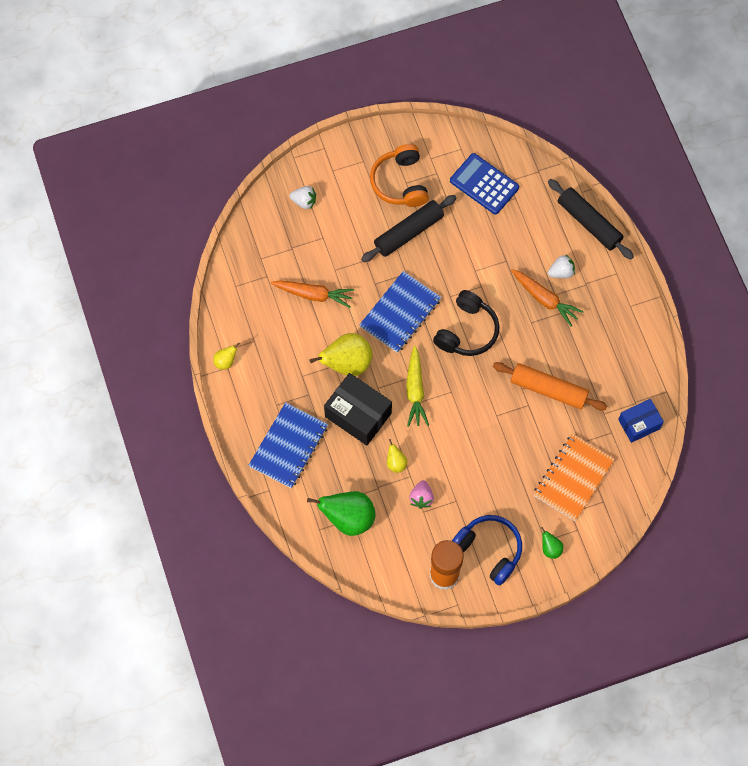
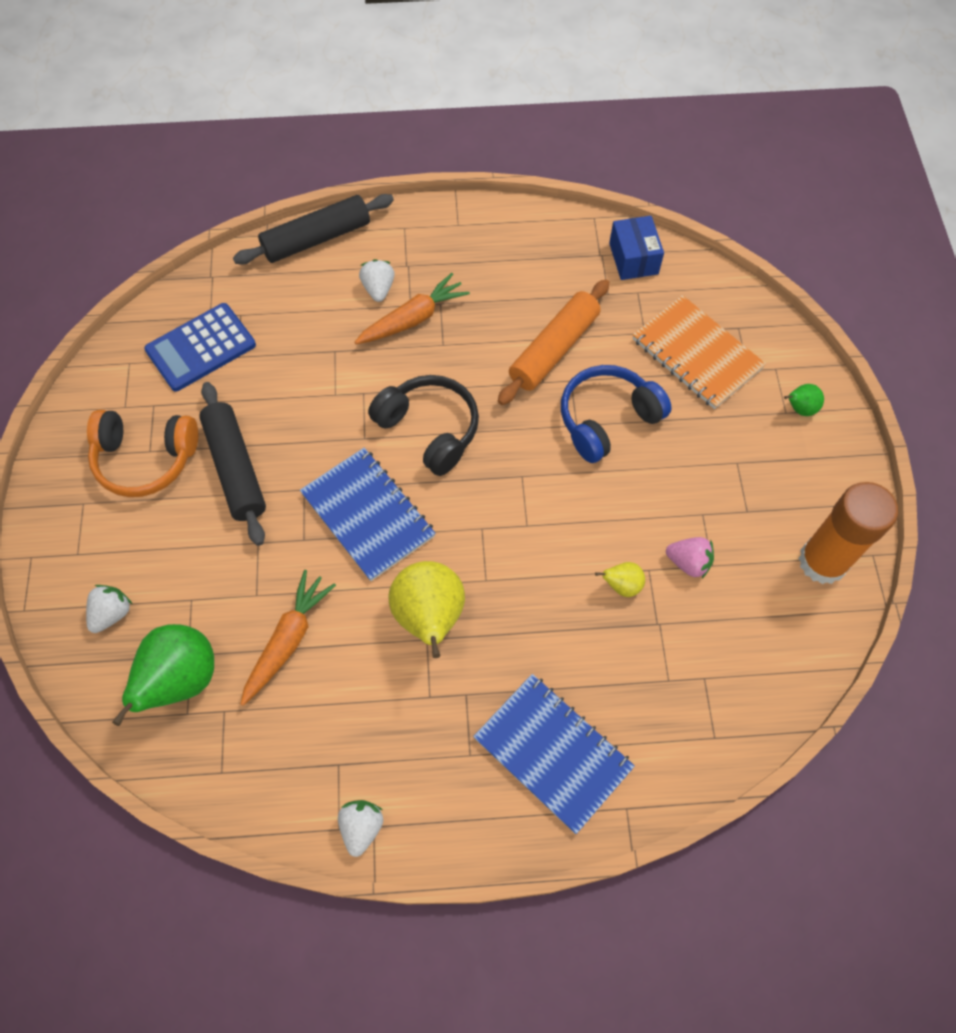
camera: 75 degrees left, 5 degrees down
yellow pear [213,343,240,370] -> white strawberry [338,800,383,857]
green pear [307,491,375,536] -> green pear moved to [112,624,214,726]
black box [324,373,392,445] -> none
yellow carrot [406,346,429,427] -> none
blue headphones [452,515,522,585] -> blue headphones moved to [561,365,671,463]

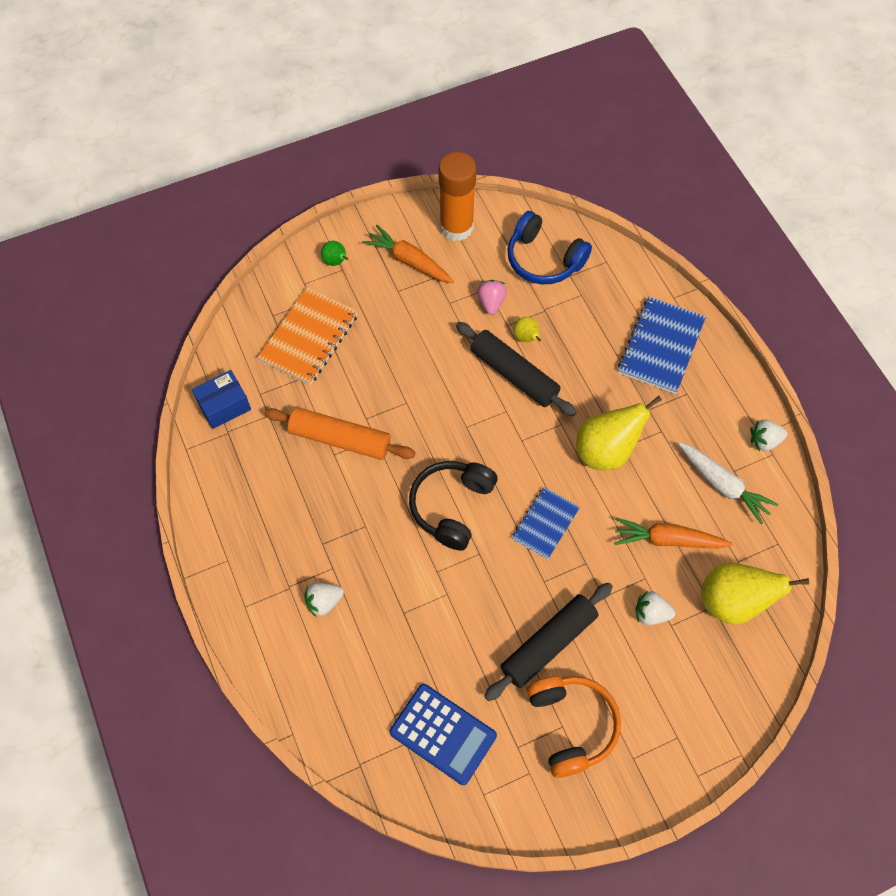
camera: 110 degrees left, 0 degrees up
white strawberry [86,585,132,633] -> white strawberry moved to [635,591,675,625]
green pear [112,624,214,726] -> yellow pear [701,562,809,625]
black rolling pin [233,194,394,265] -> black rolling pin moved to [456,322,577,416]
blue notebook [300,448,436,581] -> blue notebook [512,487,580,560], size x0.64
orange carrot [354,273,470,344] -> orange carrot moved to [362,225,454,283]
blue headphones [561,365,671,463] -> blue headphones moved to [507,211,592,284]
none -> white carrot [678,442,778,524]

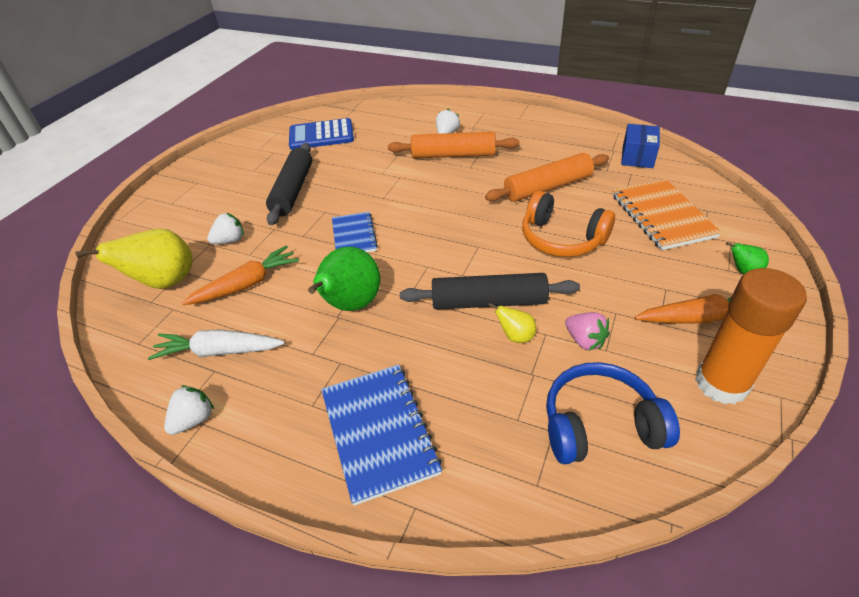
camera: 140 degrees right, 20 degrees down
black headphones [409,461,498,551] -> none
orange headphones [527,676,621,778] -> orange headphones moved to [522,191,615,257]
yellow pear [576,395,662,470] -> green pear [308,247,381,311]
none -> orange rolling pin [388,132,519,158]

